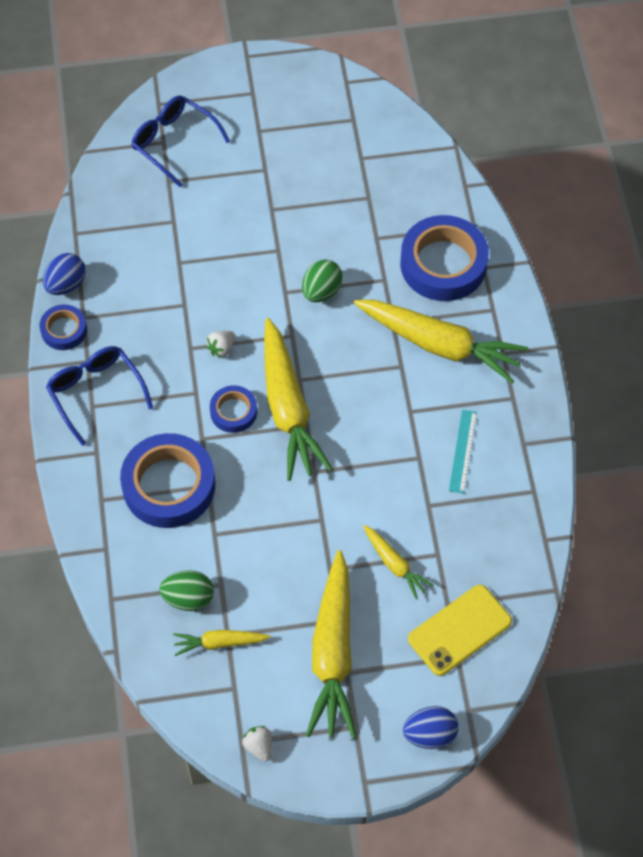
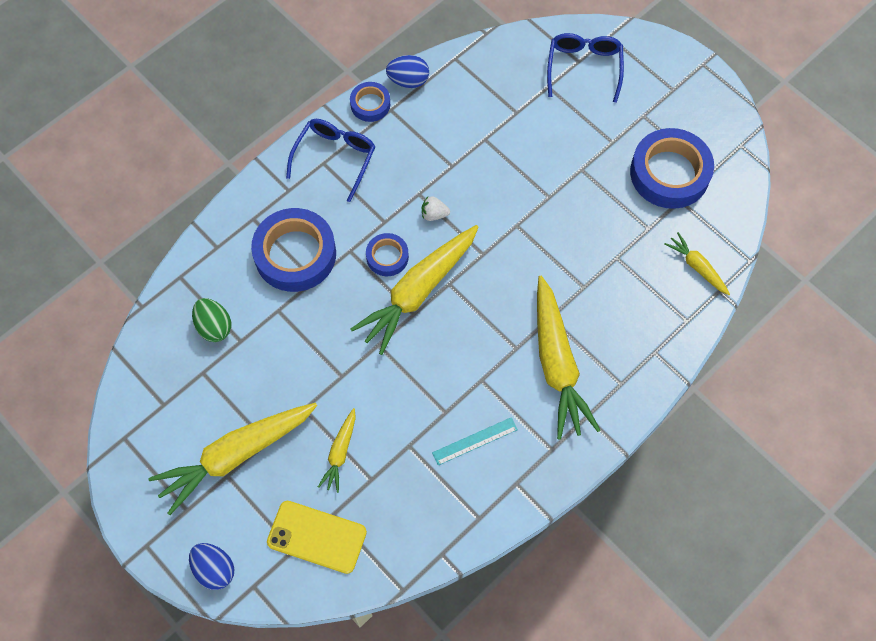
camera: 55 degrees right, 5 degrees up
yellow carrot [173,630,271,656] -> yellow carrot moved to [665,232,730,295]
white strawberry [242,726,272,762] -> none
green egg [302,260,343,302] -> none
blue tape [400,215,489,301] -> blue tape moved to [630,128,714,209]

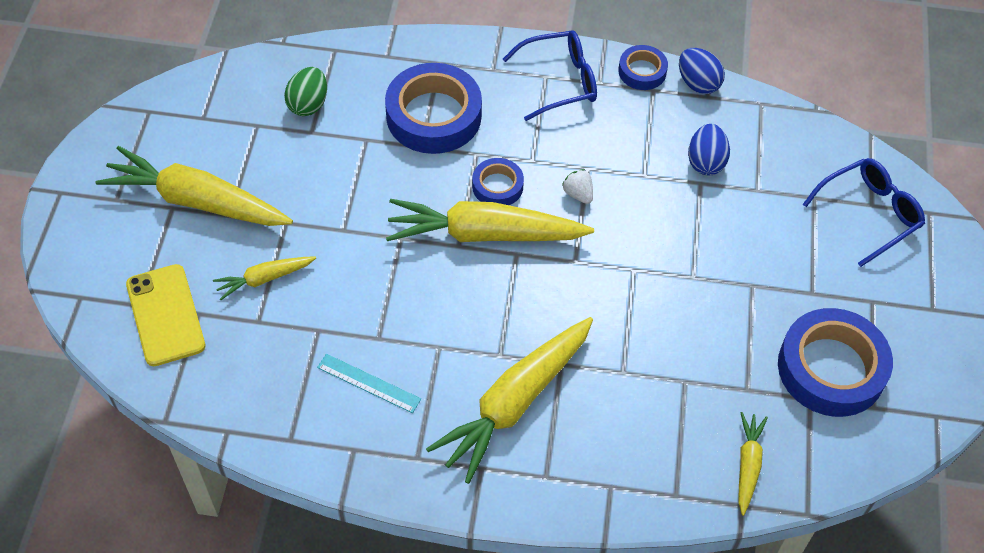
camera: 50 degrees right, 10 degrees down
blue egg [189,543,234,590] -> blue egg moved to [688,124,730,175]

